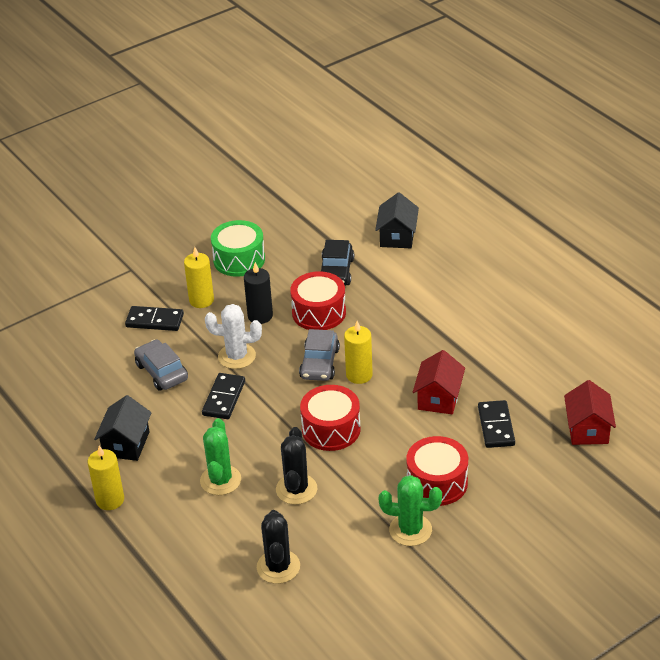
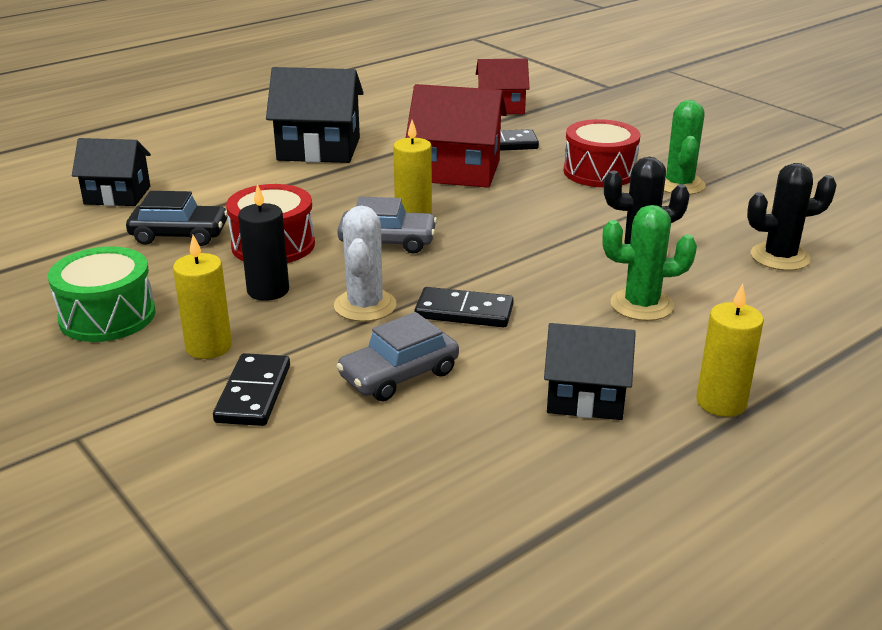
camera: 95 degrees left, 10 degrees down
red drum [300,385,361,451] -> none
red house [413,350,465,414] -> red house [406,84,507,188], size x1.52
none -> black house [266,67,364,163]

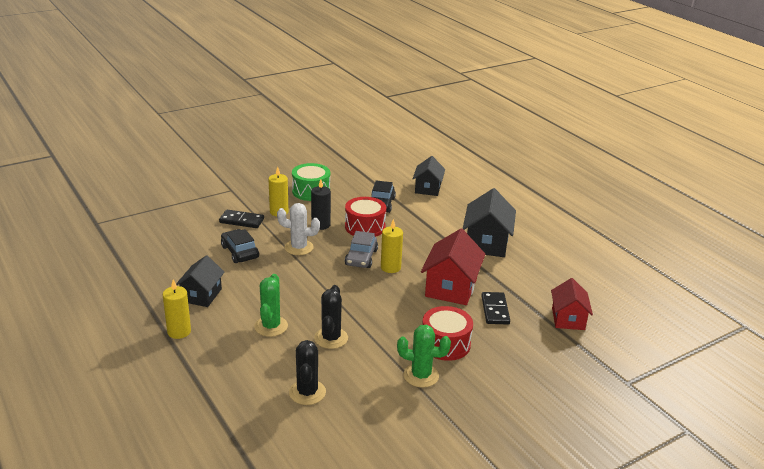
camera: 95 degrees right, 0 degrees up
grey car [336,312,459,401] -> black car [221,229,259,263]
black domino [415,287,514,327] -> none

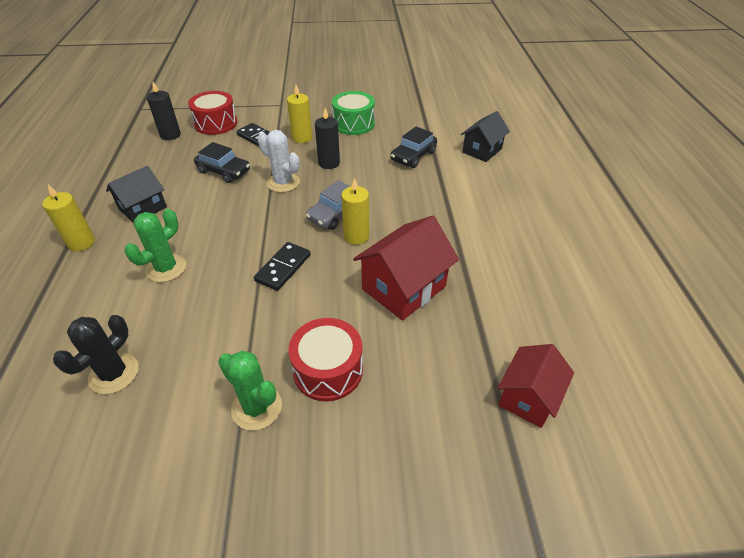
camera: 30 degrees right, 15 degrees up
black car [221,229,259,263] -> black car turned 120 degrees clockwise [194,142,250,183]
black cactus [314,285,348,349] -> none
red drum [345,197,386,237] -> red drum moved to [188,91,237,135]
black house [463,188,516,257] -> none
black domino [481,292,510,324] -> black domino moved to [254,242,311,291]
none -> black candle [147,82,181,140]

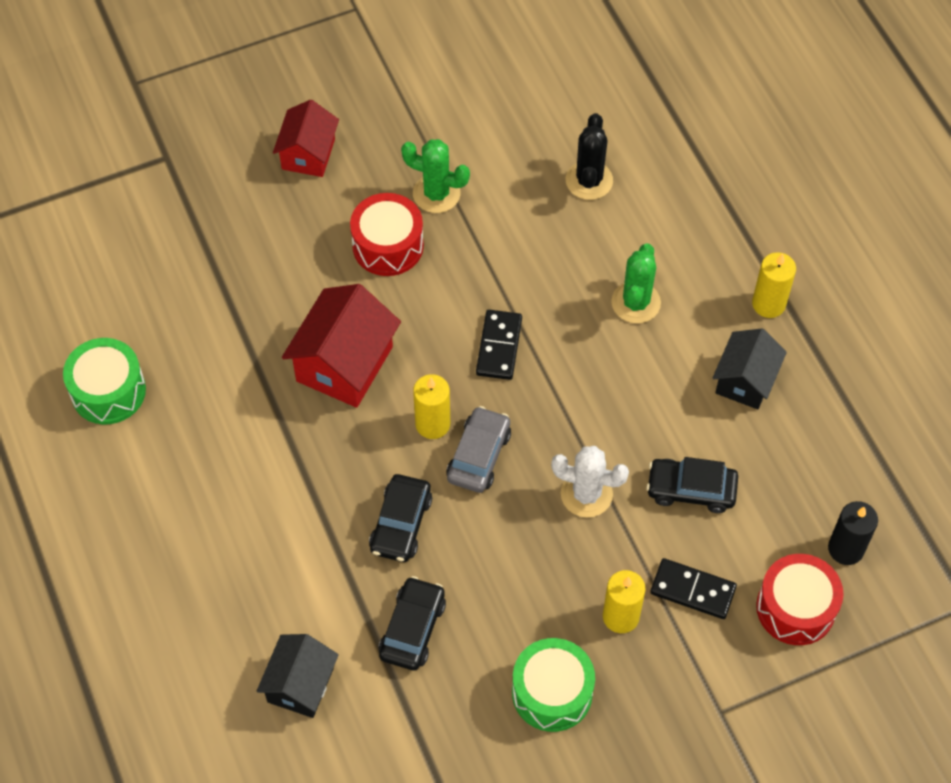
camera: 160 degrees right, 15 degrees up
black candle [315,108,340,169] -> none
red house [498,344,574,428] -> red house moved to [273,100,339,177]
none -> green drum [63,338,146,424]
none -> black car [369,474,432,562]

